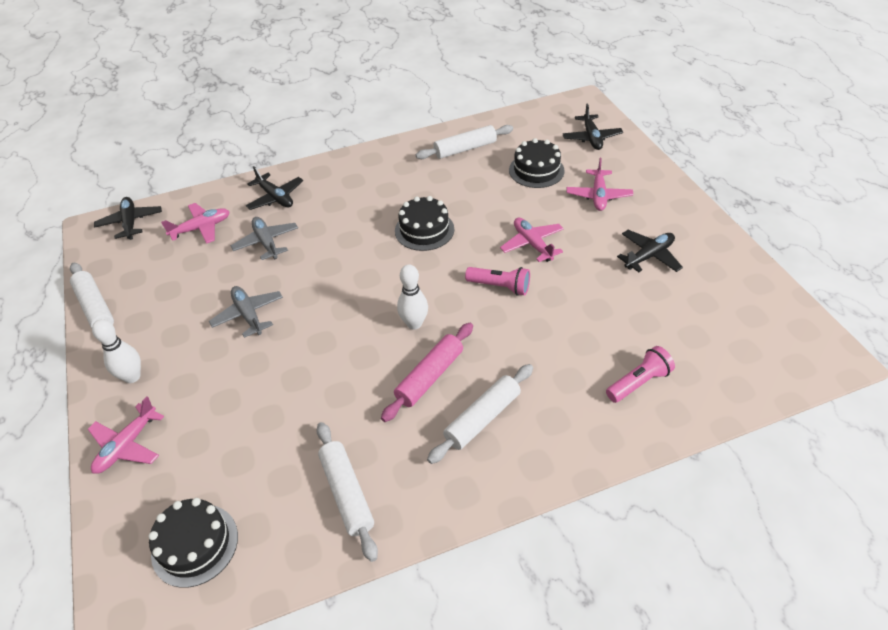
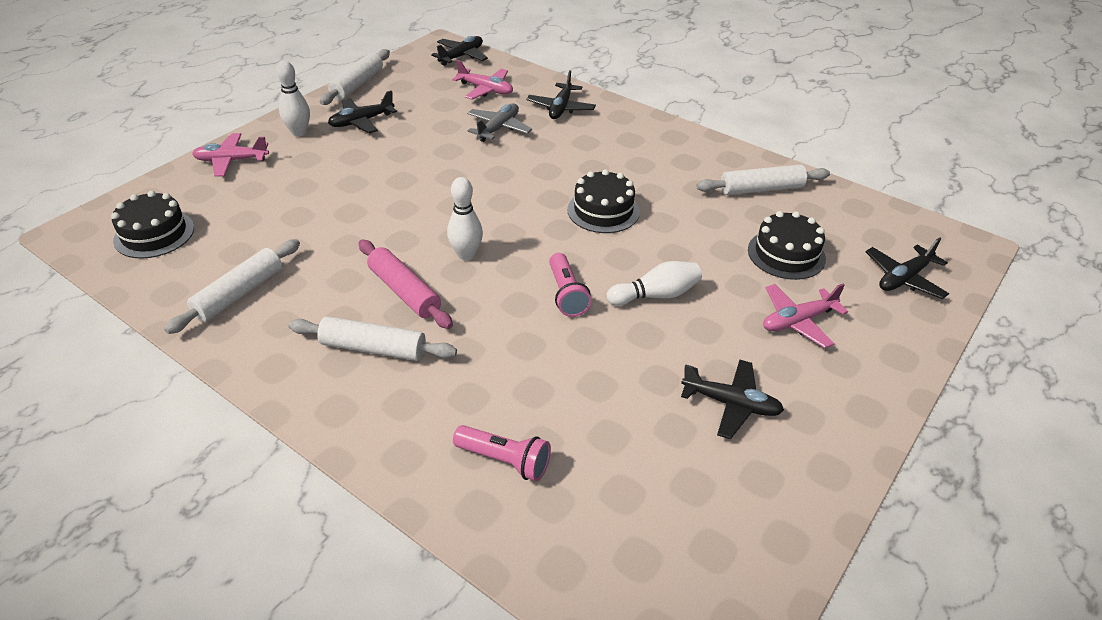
camera: 55 degrees right, 5 degrees down
grey plane [209,286,283,338] -> none
pink rolling pin [381,323,473,422] -> pink rolling pin turned 45 degrees clockwise [359,240,453,329]
white rolling pin [416,125,513,159] -> white rolling pin turned 45 degrees counterclockwise [696,164,830,195]
pink plane [500,217,564,262] -> white bowling pin [607,261,702,306]
none -> black plane [328,90,397,133]

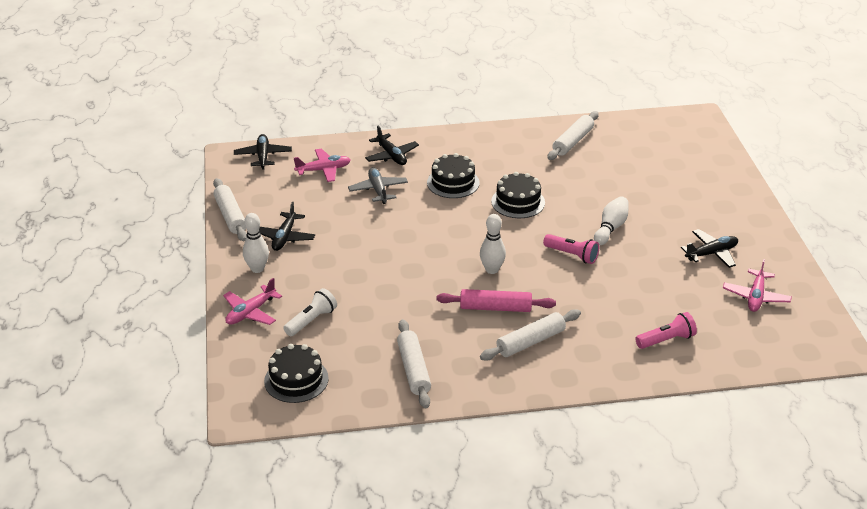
camera: 45 degrees left, 5 degrees down
black cake [748,211,826,280] -> black cake moved to [427,153,480,198]
pink plane [763,284,848,348] -> pink plane moved to [723,259,792,312]
black plane [866,237,949,299] -> none
none -> white flashlight [283,288,337,336]

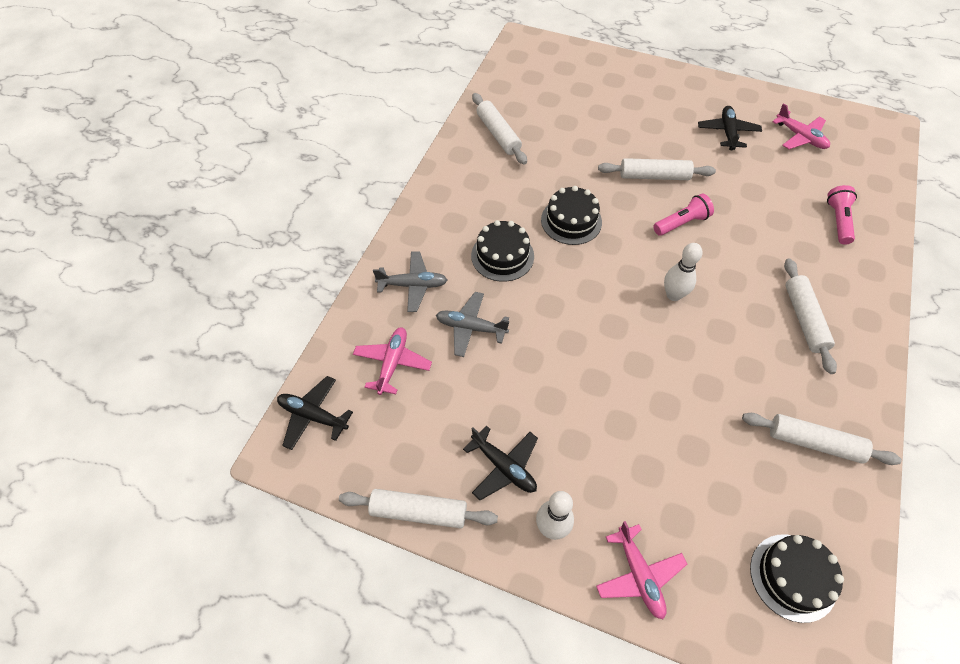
camera: 60 degrees left, 20 degrees up
white flashlight [283,288,337,336] -> none
black plane [365,126,419,165] -> grey plane [373,251,447,312]
pink rolling pin [436,289,556,312] -> none
white bowling pin [594,196,628,245] -> white rolling pin [598,158,716,180]

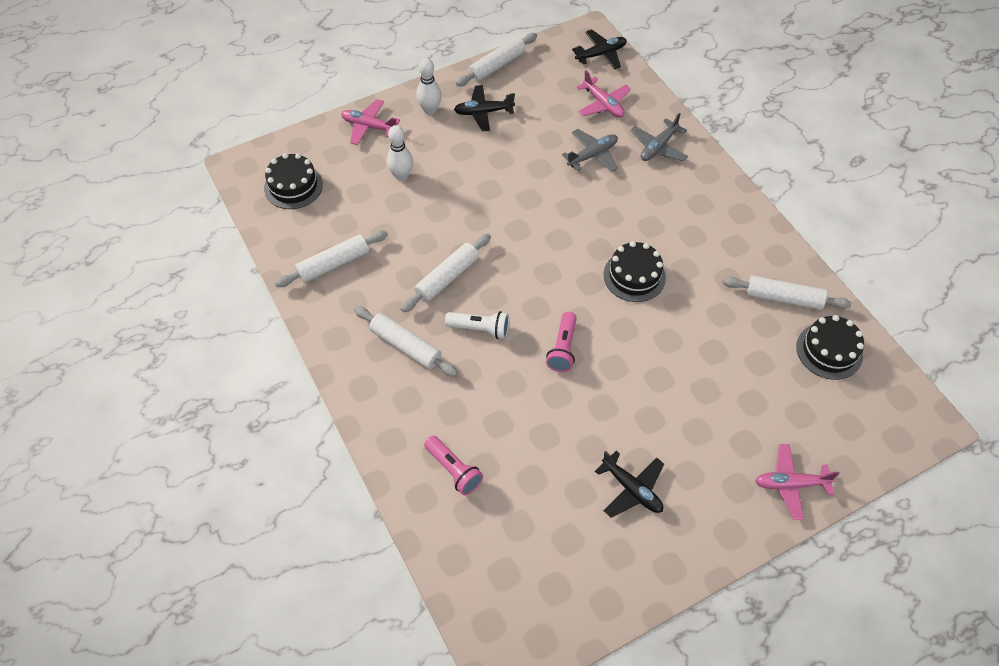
camera: 130 degrees right, 0 degrees up
black cake [471,220,534,282] -> black cake moved to [796,315,864,380]
white rolling pin [598,158,716,180] -> white rolling pin moved to [401,234,491,312]
white bowling pin [664,243,703,301] -> white bowling pin moved to [387,125,413,181]
pink plane [772,103,830,149] -> pink plane moved to [755,444,839,520]
none -> white flashlight [445,311,509,339]

